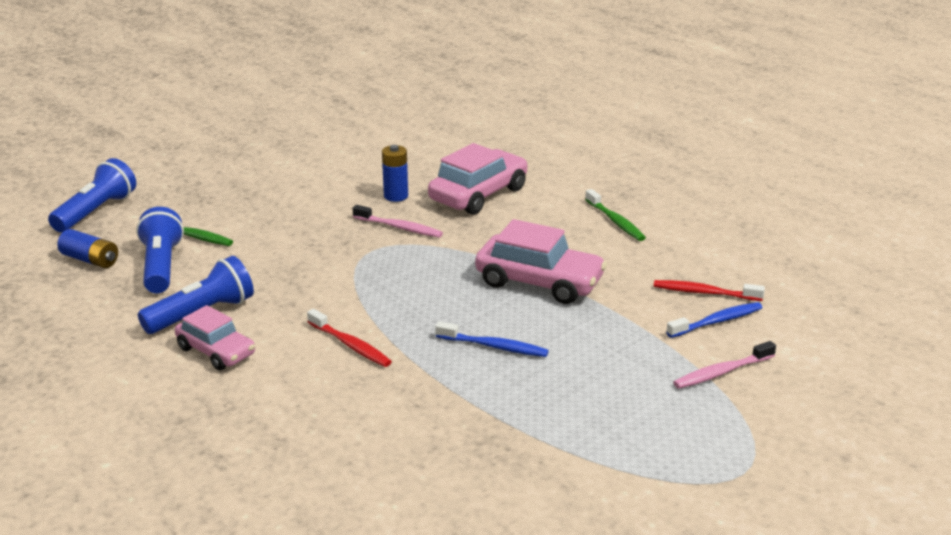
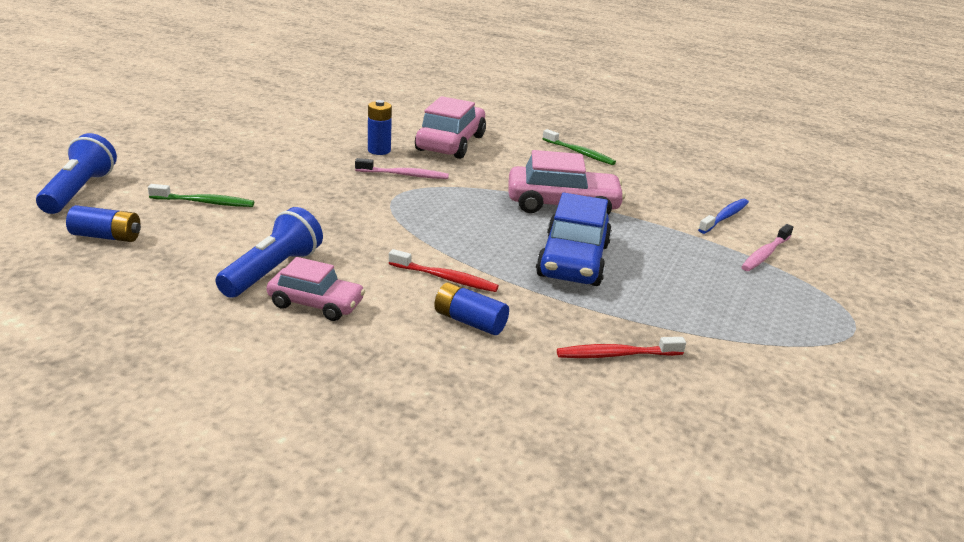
camera: 25 degrees left, 0 degrees up
blue flashlight [136,207,184,293] -> none
blue toothbrush [435,321,549,357] -> blue car [536,193,612,286]
red toothbrush [654,280,765,301] -> red toothbrush moved to [557,337,686,358]
none -> blue battery [434,282,509,335]

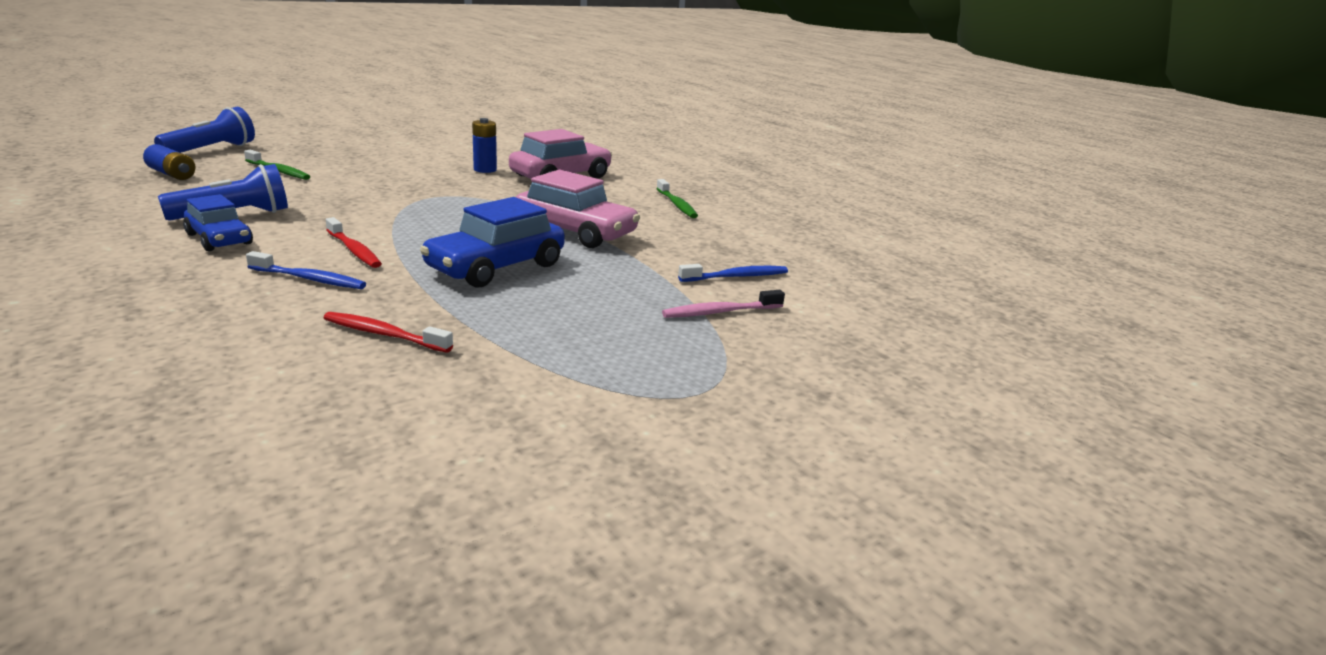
camera: 30 degrees right, 5 degrees down
pink car [267,257,365,321] -> blue car [183,194,253,251]
pink toothbrush [355,158,449,179] -> none
blue battery [434,282,509,335] -> blue toothbrush [246,251,366,289]

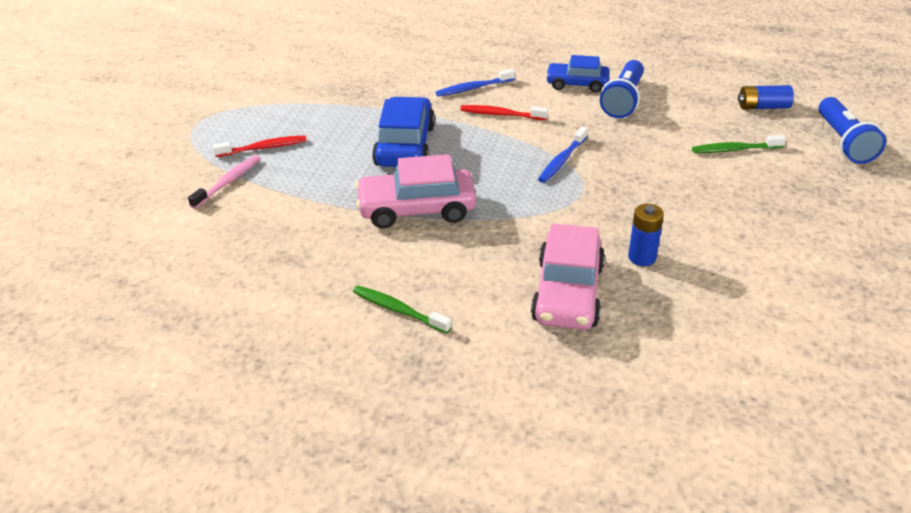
camera: 145 degrees right, 15 degrees up
red toothbrush [324,312,453,353] -> red toothbrush moved to [213,135,307,157]
blue toothbrush [678,264,788,282] -> blue toothbrush moved to [538,127,588,183]

